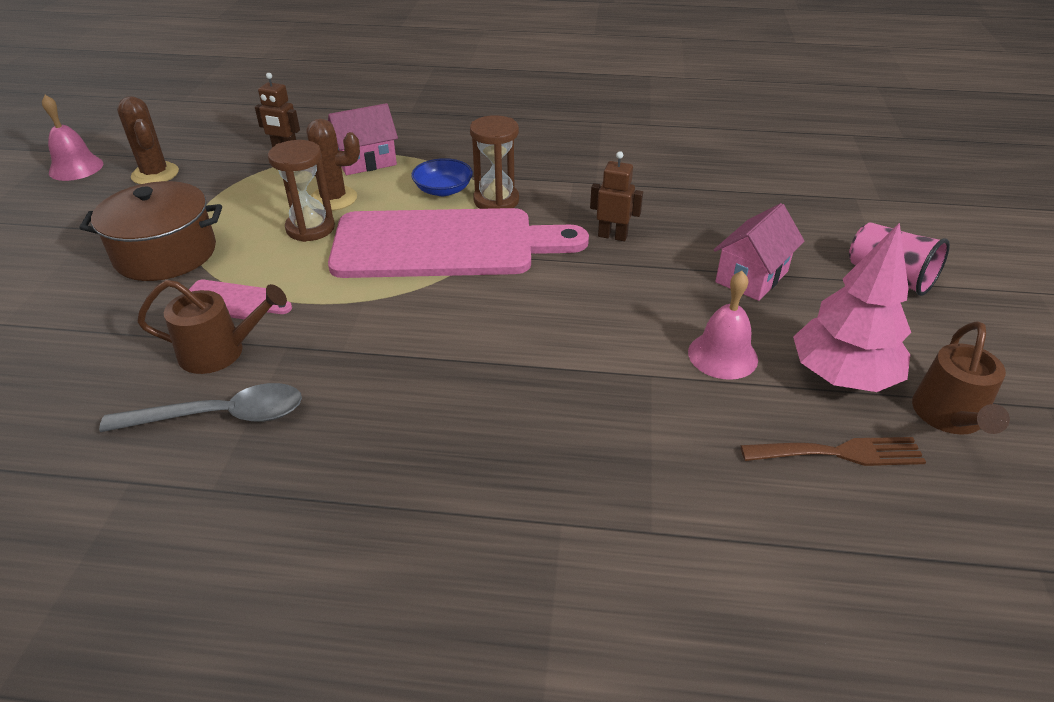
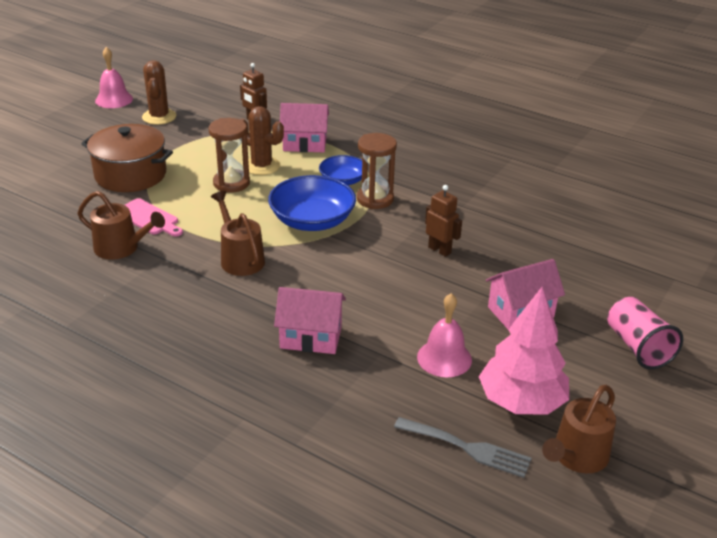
camera: 25 degrees right, 5 degrees down
grey spoon [99,383,302,432] -> none
pink cutting board [328,208,589,278] -> blue bowl [268,175,356,231]
brown fork [741,437,926,466] -> grey fork [394,417,532,478]
none -> brown watering can [211,191,265,276]
none -> pink house [274,287,346,354]

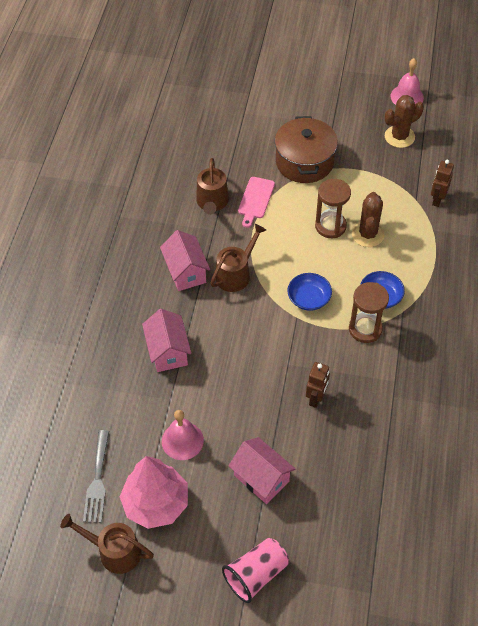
camera: 70 degrees right, 20 degrees up
blue bowl [268,175,356,231] -> blue bowl [287,273,332,311], size x0.60
pink house [280,103,329,152] -> pink house moved to [160,230,210,291]

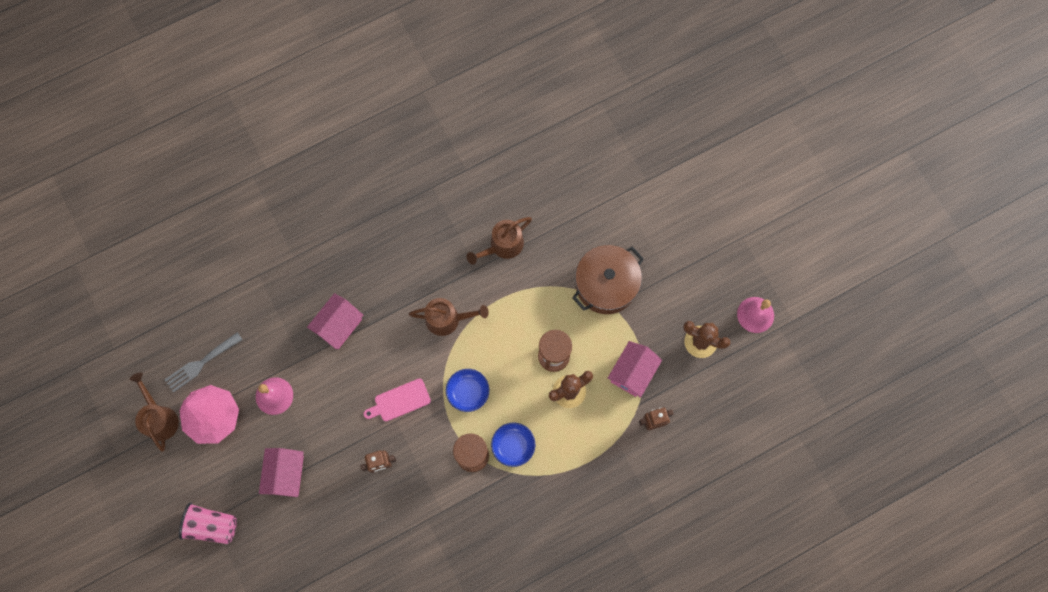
camera: 50 degrees right, 20 degrees up
pink house [160,230,210,291] -> pink house moved to [608,341,662,398]
pink cutting board [238,177,275,228] -> pink cutting board moved to [364,378,431,421]

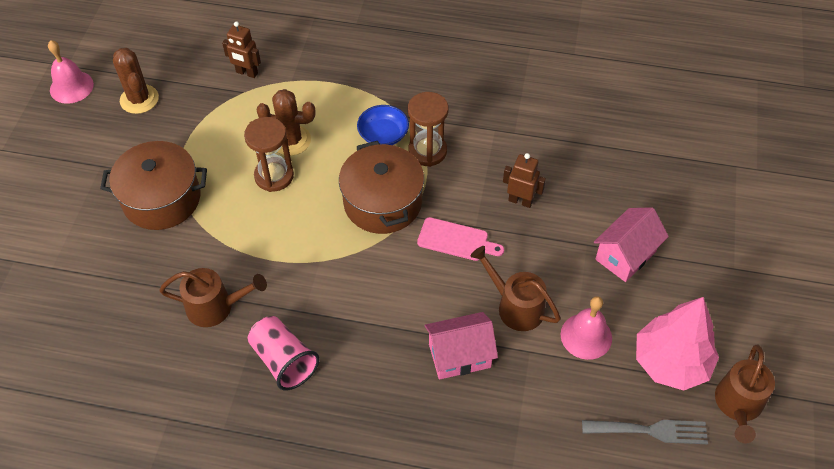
camera: 140 degrees left, 20 degrees down
pink cup [179,503,237,544] -> pink cup moved to [248,316,320,390]
brown watering can [409,298,489,336] -> brown watering can moved to [470,246,561,331]
blue bowl [446,369,489,412] -> brown pot [339,141,424,234]
pink house [608,341,662,398] -> none

